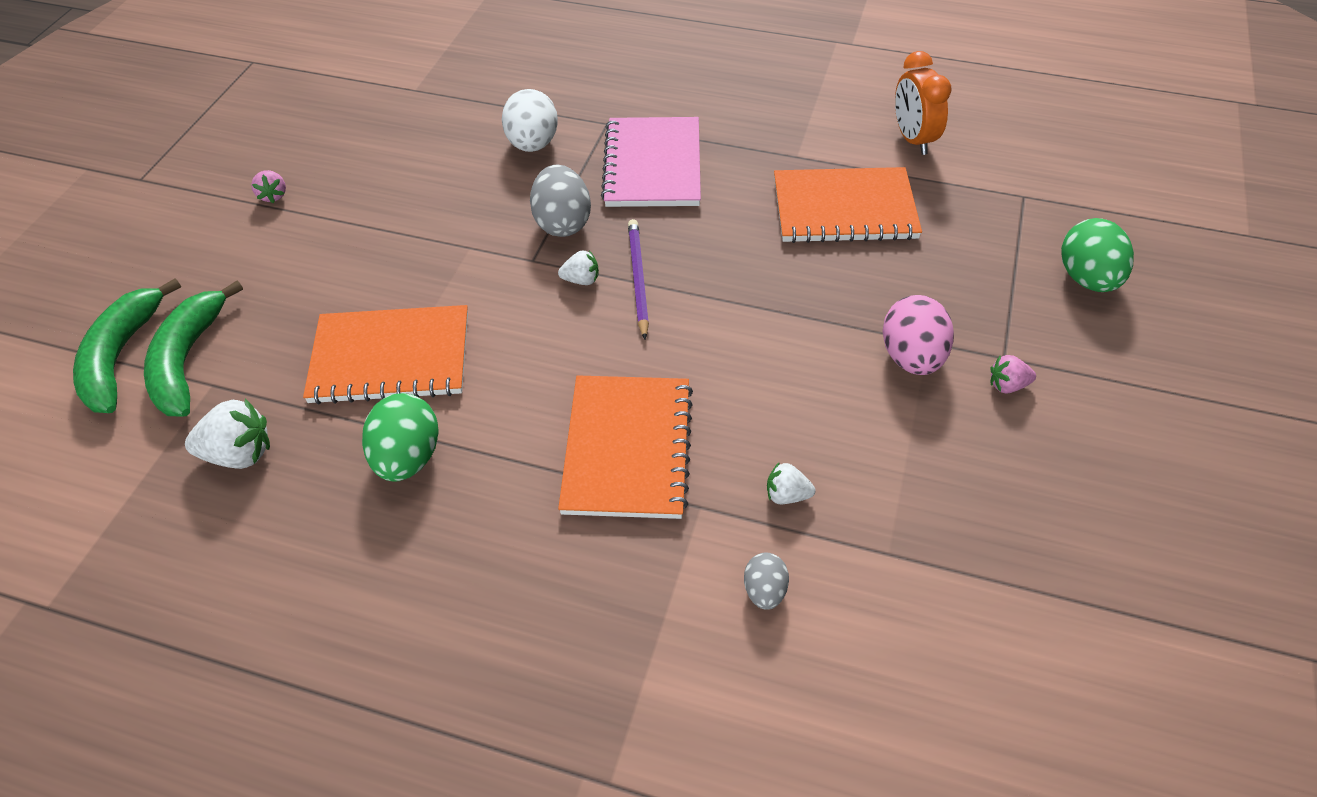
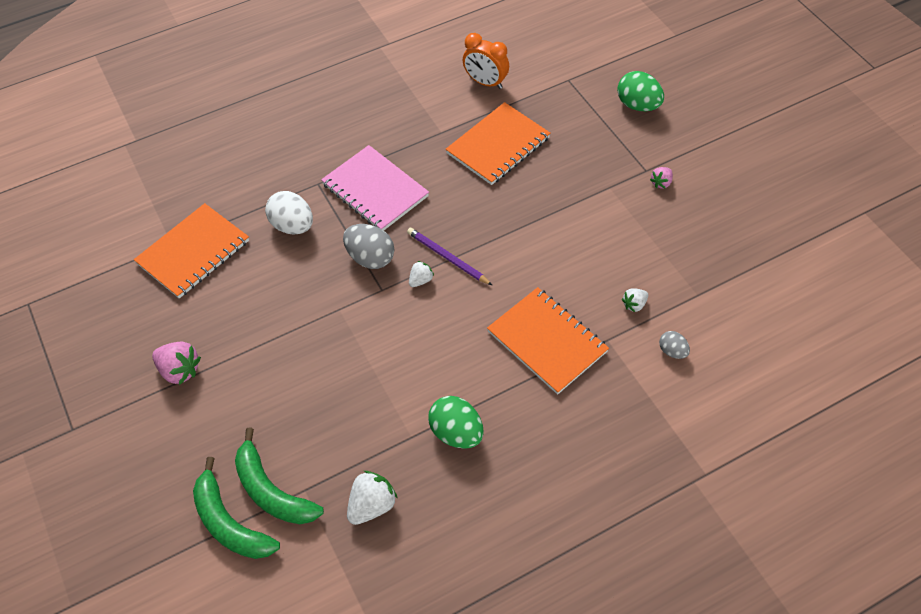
camera: 45 degrees left, 5 degrees up
pink strawberry [251,170,286,203] -> pink strawberry [152,342,201,385], size x1.72
orange notebook [303,305,468,405] -> orange notebook moved to [134,203,249,299]
pink egg [882,295,954,375] -> none

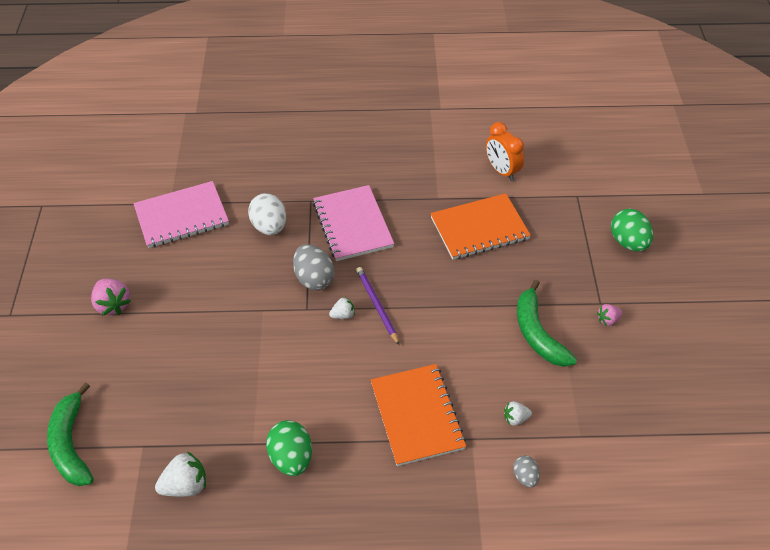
camera: 25 degrees right, 5 degrees down
orange notebook [134,203,249,299] -> pink notebook [133,181,229,248]
green banana [235,428,324,524] -> green banana moved to [517,280,577,367]

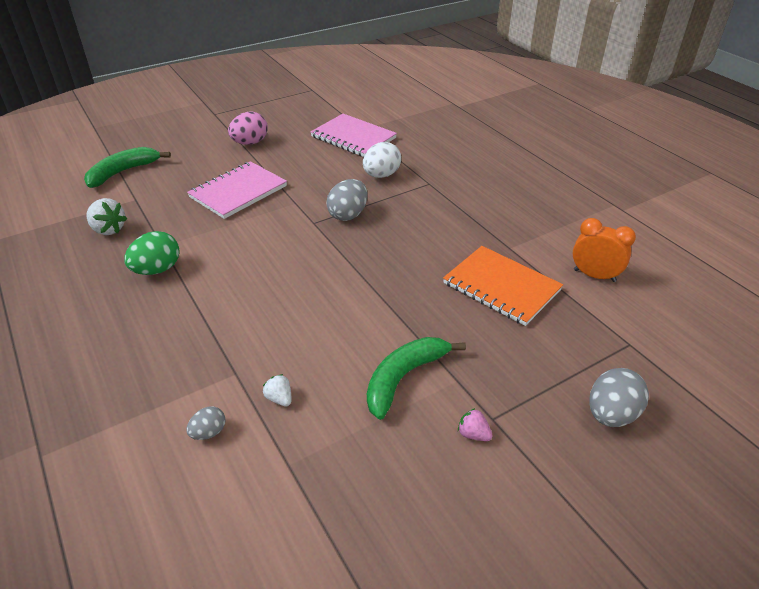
camera: 60 degrees right, 10 degrees down
pink strawberry [91,279,131,315] -> pink egg [228,112,268,145]
pink notebook [313,185,394,261] -> pink notebook moved to [187,161,287,219]
white strawberry [329,297,355,319] -> none
purple pencil [356,267,399,345] -> none
orange notebook [371,364,466,466] -> none
orange clock [486,122,524,181] -> orange clock turned 90 degrees clockwise [573,218,636,282]
green egg [611,209,653,251] -> grey egg [589,368,649,427]

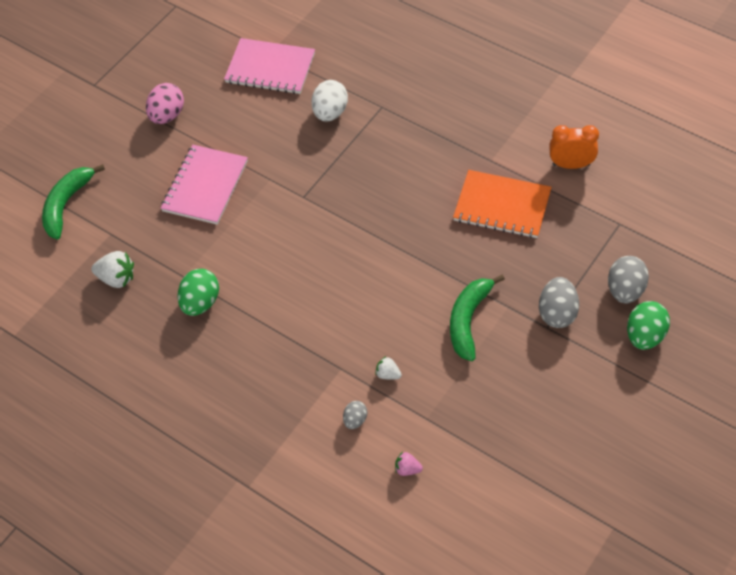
camera: 20 degrees left, 15 degrees up
grey egg [326,179,368,221] -> grey egg moved to [539,277,579,328]
pink strawberry [458,408,493,441] -> pink strawberry moved to [395,452,423,476]
none -> green egg [627,301,670,350]

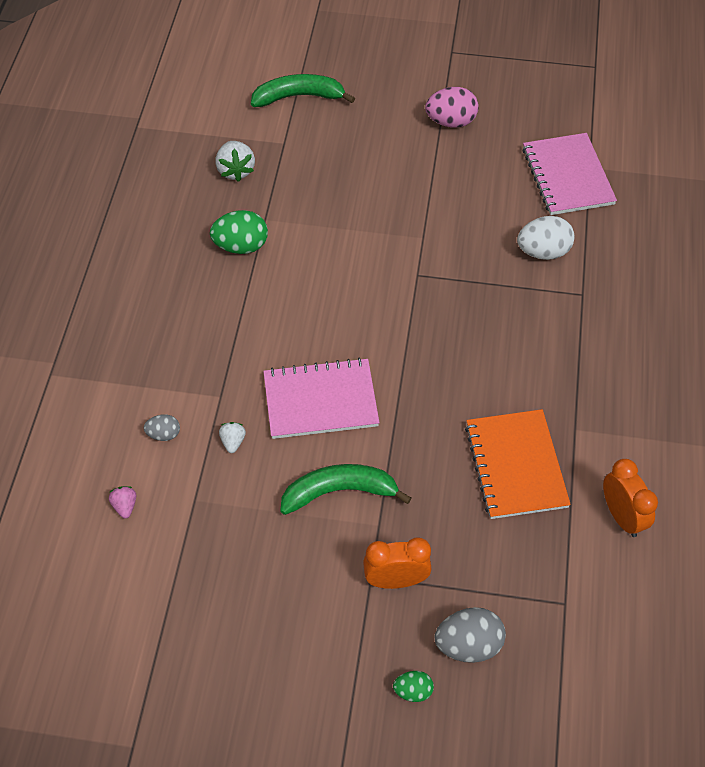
camera: 60 degrees right, 0 degrees up
pink notebook [161,145,248,225] -> pink notebook moved to [263,358,380,439]
grey egg [539,277,579,328] -> orange clock [363,537,432,589]
green egg [627,301,670,350] -> green egg [393,671,434,702], size x0.56

